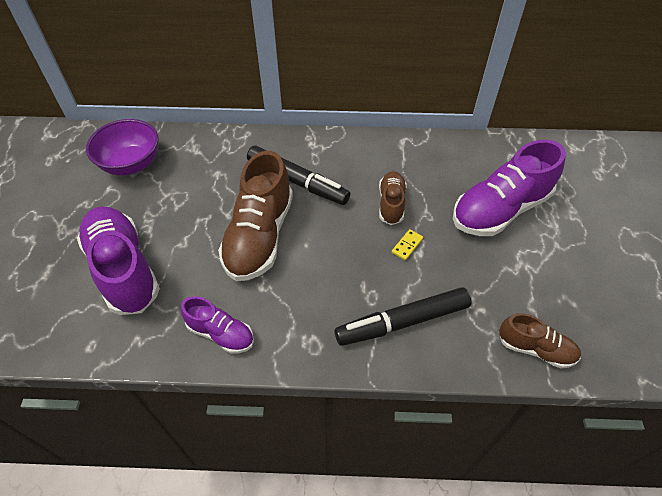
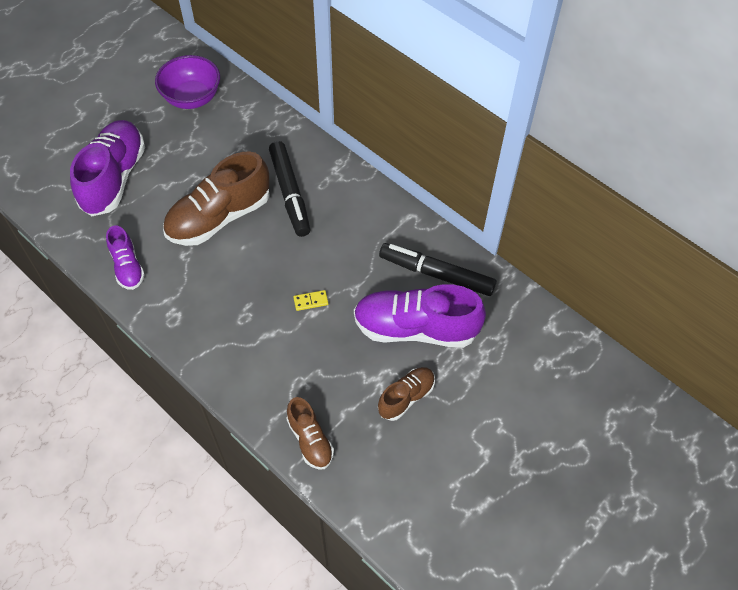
camera: 40 degrees right, 5 degrees up
black marker [335,287,472,346] -> black marker moved to [379,243,497,296]
brown shoe [379,171,407,225] -> brown shoe moved to [378,367,435,421]

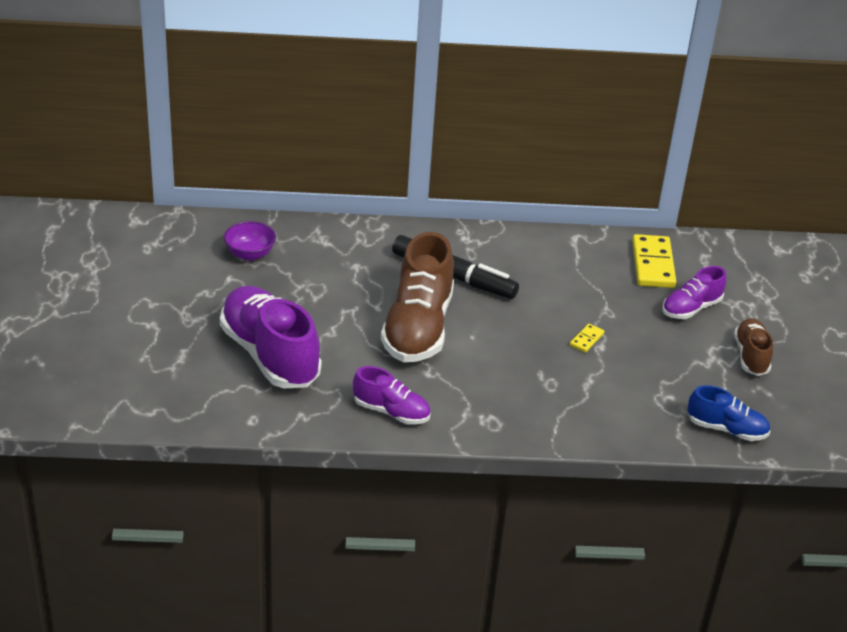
camera: 45 degrees left, 20 degrees down
purple bowl [155,55,220,109] -> purple bowl [224,221,276,261], size x0.63
brown shoe [286,397,334,470] -> blue shoe [688,385,770,441]
purple shoe [354,284,486,348] -> purple shoe [662,266,727,319], size x0.54
black marker [379,243,497,296] -> yellow domino [632,234,676,288]

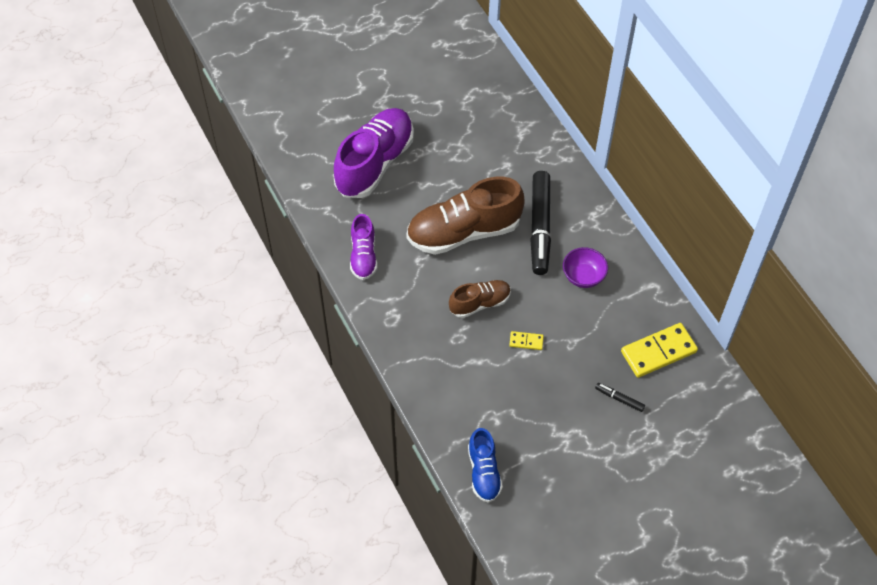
camera: 65 degrees right, 20 degrees up
purple bowl [224,221,276,261] -> purple bowl moved to [563,247,608,288]
purple shoe [662,266,727,319] -> black marker [595,383,645,412]
brown shoe [734,318,773,376] -> brown shoe moved to [449,280,511,318]

